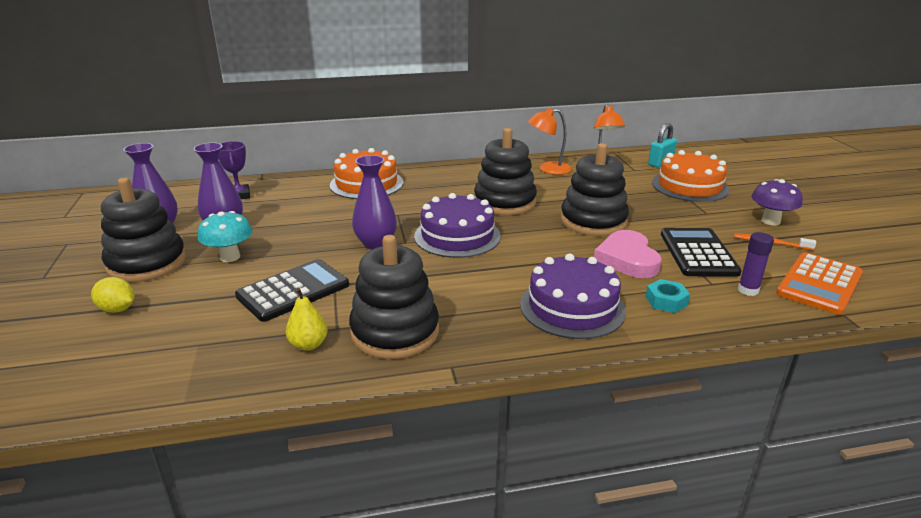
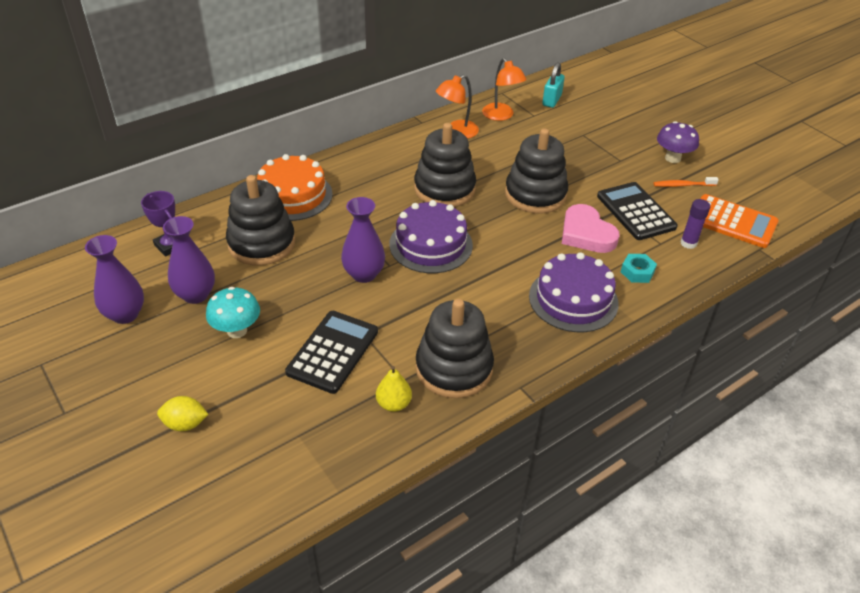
camera: 25 degrees left, 15 degrees up
black stacking toy [101,178,186,282] -> black stacking toy moved to [226,175,296,265]
orange cake [652,150,729,202] -> none
orange calculator [776,252,863,315] -> orange calculator turned 75 degrees counterclockwise [701,194,779,248]

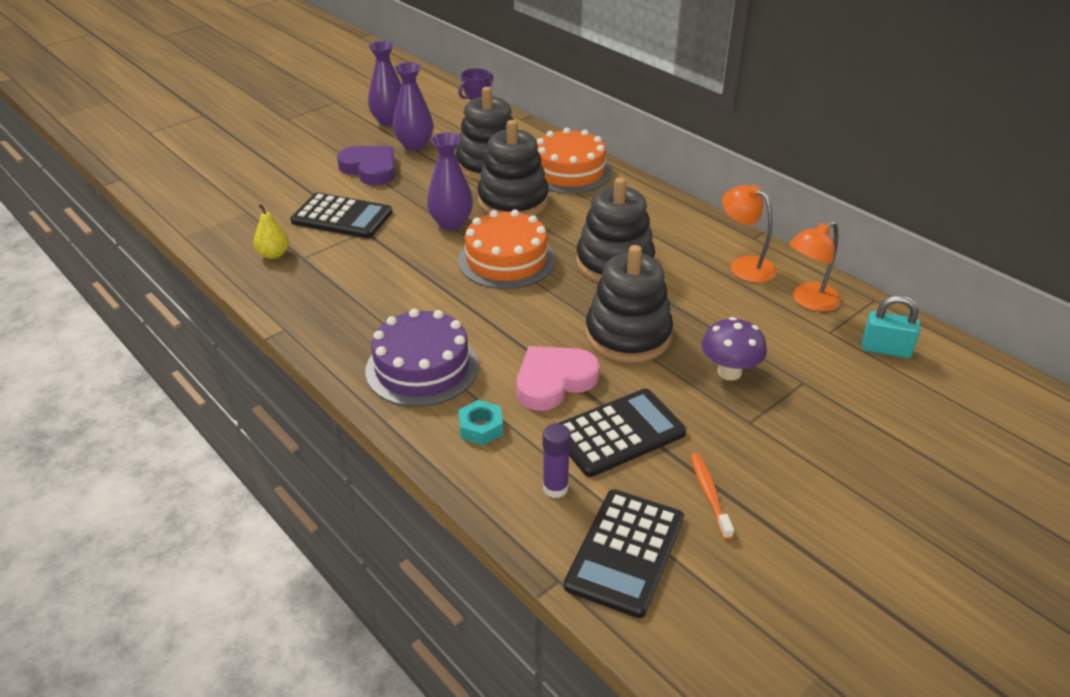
camera: 85 degrees right, 5 degrees down
yellow lemon [157,396,209,431] -> none
turquoise mushroom [206,287,260,338] -> purple heart [337,146,395,185]
purple cake [389,200,473,273] -> orange cake [458,209,555,289]
black stacking toy [415,299,494,398] -> black stacking toy moved to [477,120,549,216]
purple mushroom [657,121,699,163] -> purple mushroom moved to [702,317,767,381]
orange calculator [701,194,779,248] -> black calculator [564,489,684,618]

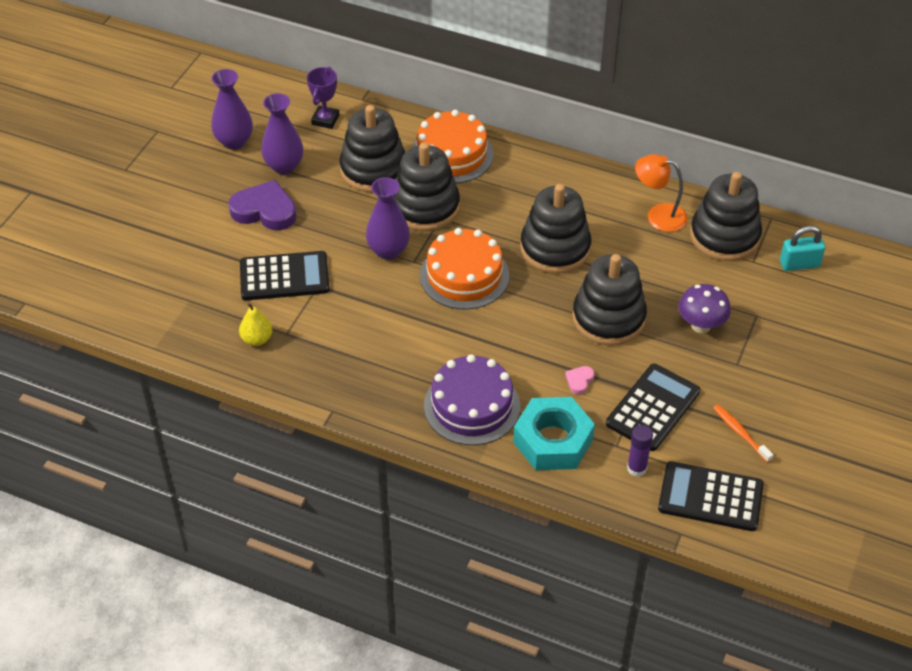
camera: 25 degrees left, 10 degrees up
turquoise nut [459,400,503,445] -> turquoise nut [513,397,595,470], size x2.03
pink heart [517,346,600,411] -> pink heart [565,366,595,394], size x0.44
black calculator [564,489,684,618] -> black calculator turned 105 degrees clockwise [658,461,764,531]
orange lamp [789,221,841,312] -> black stacking toy [690,172,762,261]

